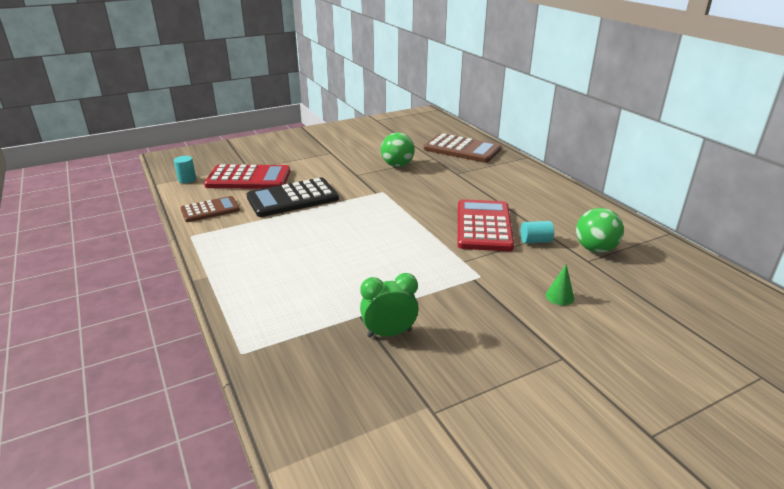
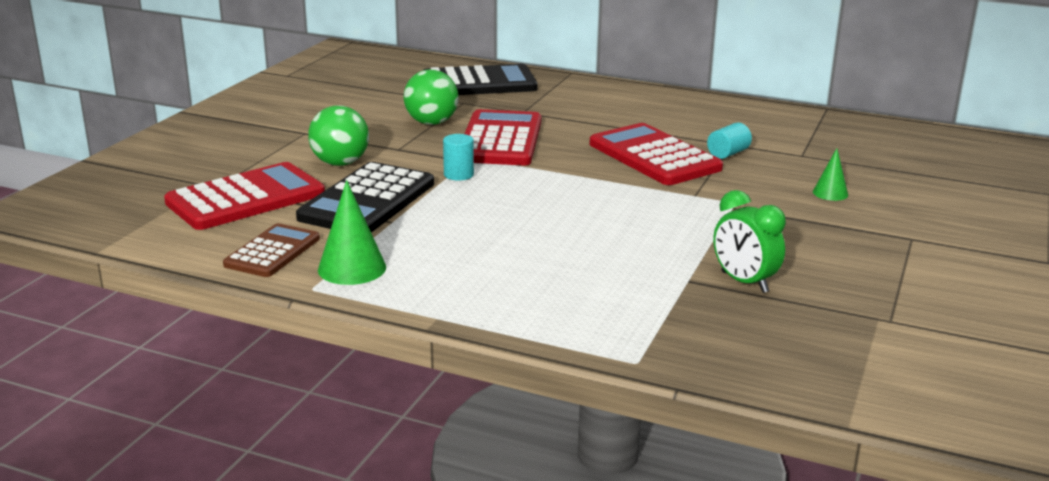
camera: 40 degrees left, 5 degrees down
turquoise cylinder [174,156,196,183] -> turquoise cylinder moved to [443,134,474,180]
green clock [360,273,419,338] -> green clock turned 75 degrees counterclockwise [713,190,786,293]
brown calculator [424,133,501,163] -> black calculator [424,64,538,95]
green ball [576,208,624,253] -> green ball moved to [308,105,369,166]
none -> green cone [318,180,386,285]
none -> red calculator [464,109,541,165]

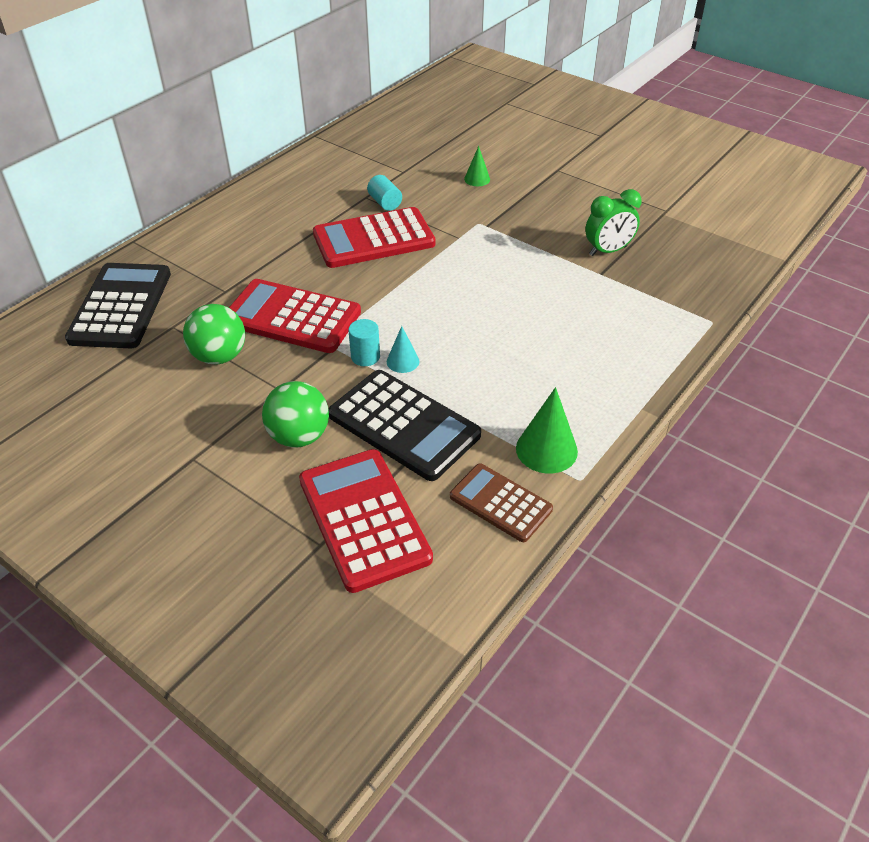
camera: 75 degrees left, 20 degrees up
none -> turquoise cone [387,326,419,373]

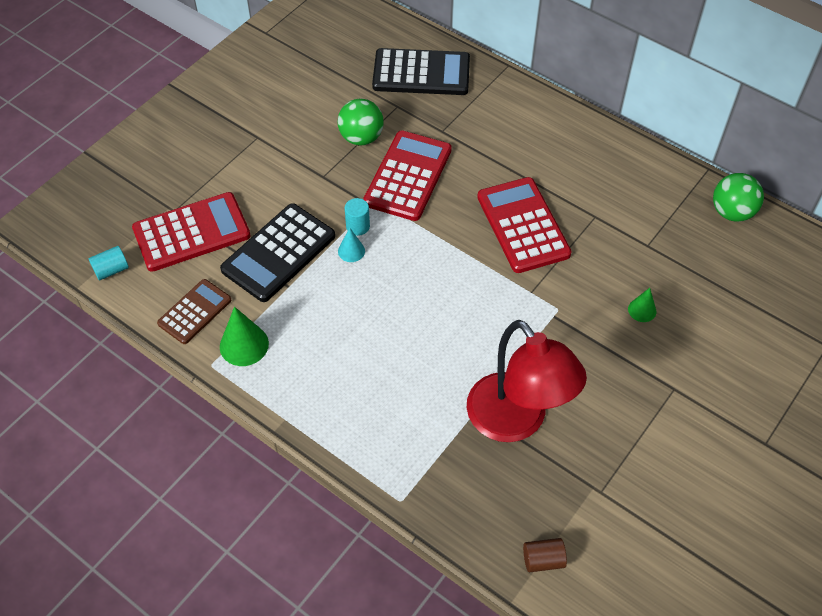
camera: 90 degrees right, 10 degrees up
green ball [262,381,329,447] -> green ball moved to [713,173,764,222]
turquoise cylinder [367,175,402,211] -> turquoise cylinder moved to [89,246,129,280]
green clock [585,189,642,256] -> red lamp [467,320,587,442]
none -> brown cylinder [523,538,567,572]

